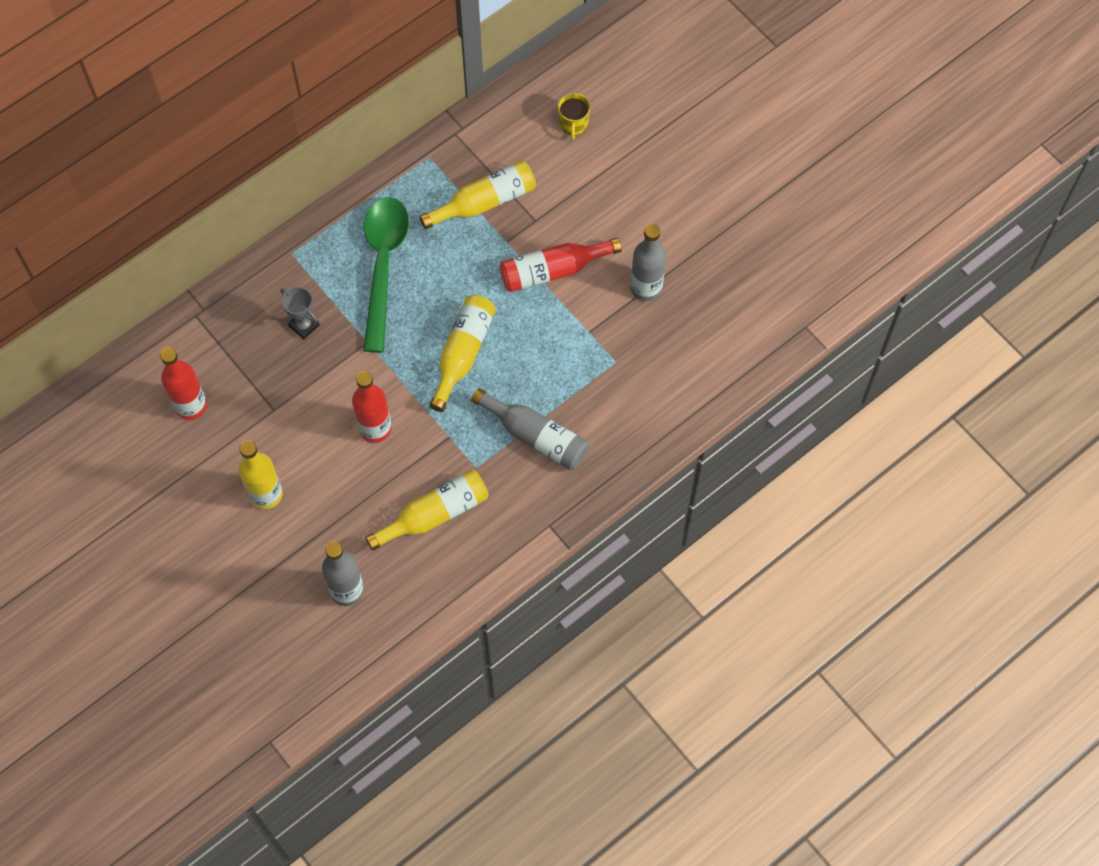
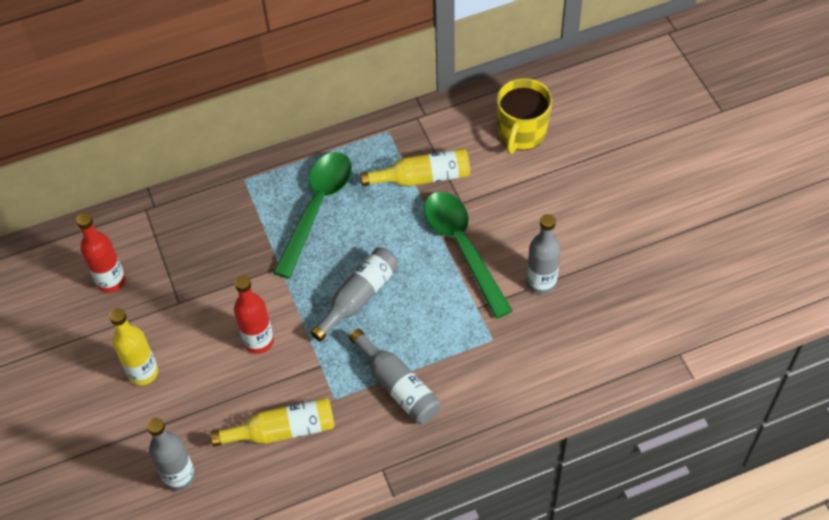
camera: 20 degrees right, 10 degrees down
grey trophy [280,287,320,339] -> none
yellow bottle [429,295,496,412] -> grey bottle [311,247,399,342]
red bottle [500,238,622,292] -> green spoon [424,192,513,319]
yellow mug [558,93,590,140] -> yellow mug [497,78,552,154], size x1.85

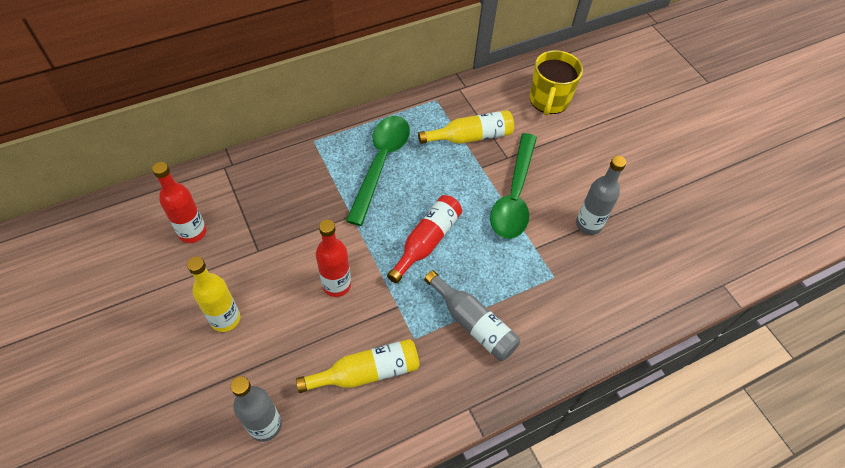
camera: 10 degrees left, 0 degrees up
grey bottle [311,247,399,342] -> red bottle [387,195,462,283]
green spoon [424,192,513,319] -> green spoon turned 135 degrees counterclockwise [490,133,537,239]

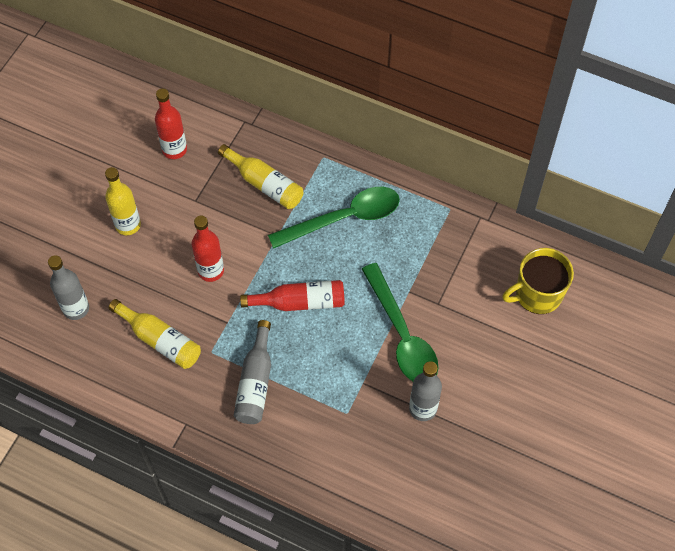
camera: 55 degrees right, 5 degrees up
yellow bottle [418,110,514,144] -> yellow bottle moved to [218,144,303,209]
green spoon [490,133,537,239] -> green spoon turned 90 degrees counterclockwise [362,263,438,381]

